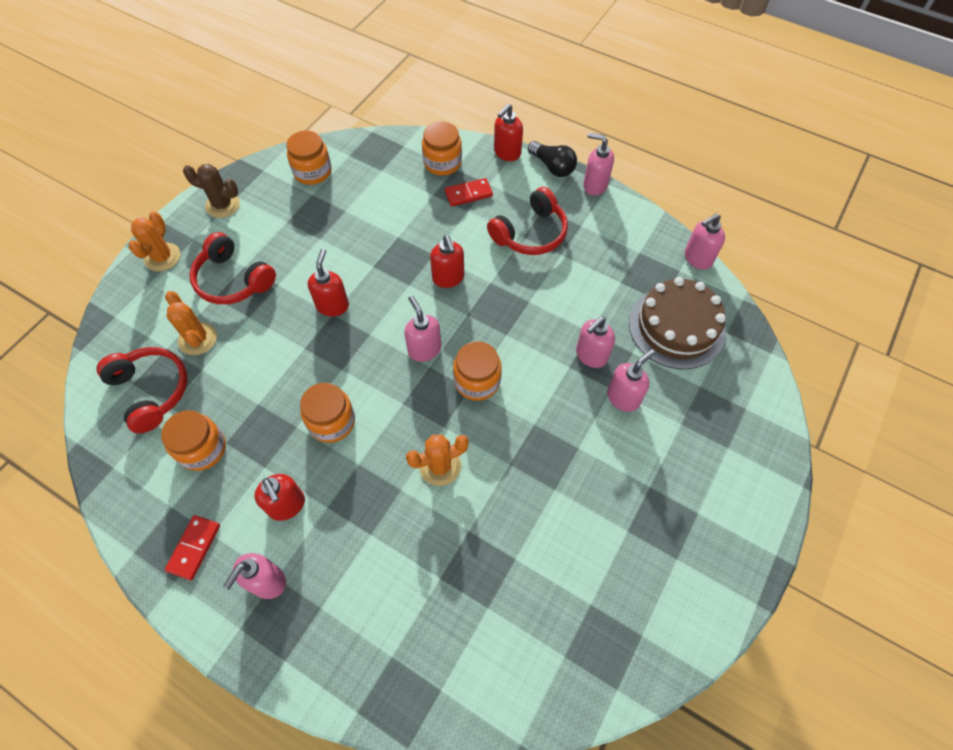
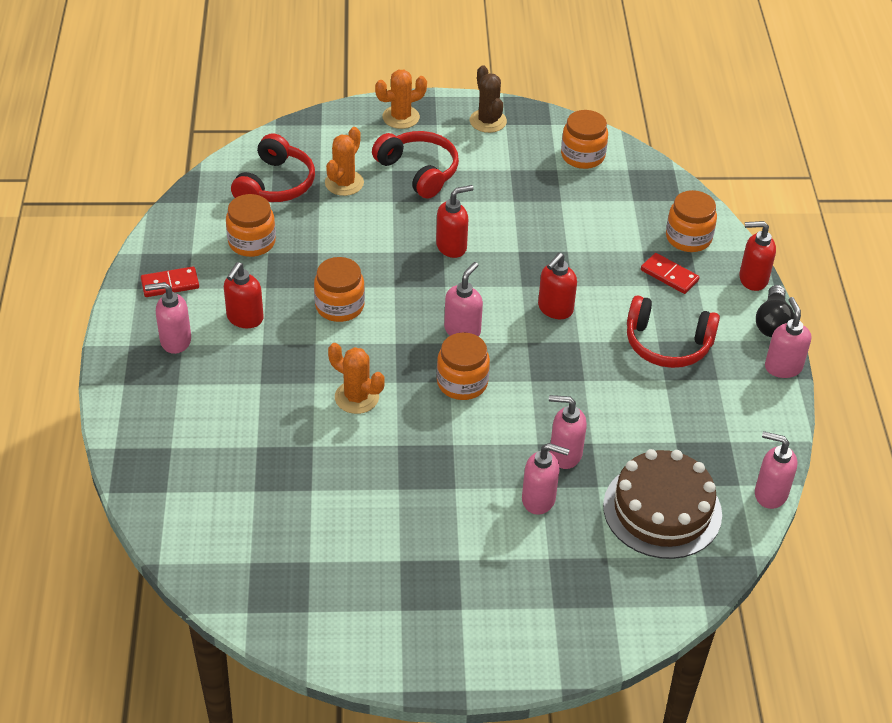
camera: 55 degrees right, 15 degrees down
red headphones [189,232,276,304] -> red headphones turned 135 degrees clockwise [372,131,459,199]

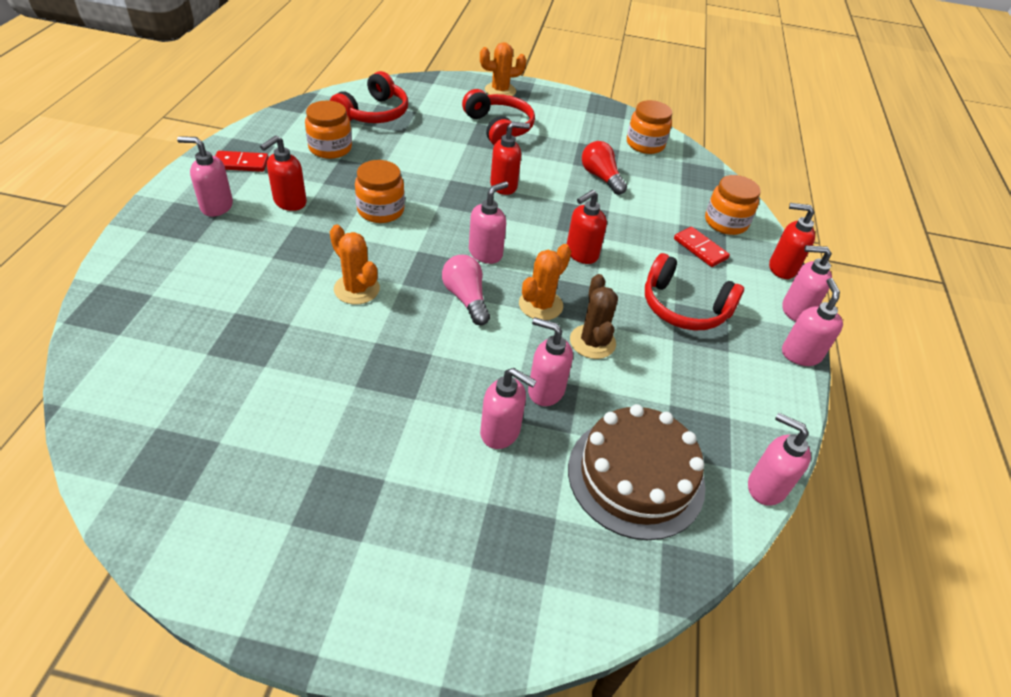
camera: 10 degrees right, 0 degrees up
orange cactus [325,127,364,196] -> orange cactus moved to [519,244,571,320]
orange jar [437,332,490,400] -> pink light bulb [442,255,490,325]
brown cactus [470,65,507,133] -> brown cactus moved to [570,274,618,359]
black light bulb [756,285,795,338] -> pink soap dispenser [782,245,832,322]
none -> red light bulb [582,141,627,195]

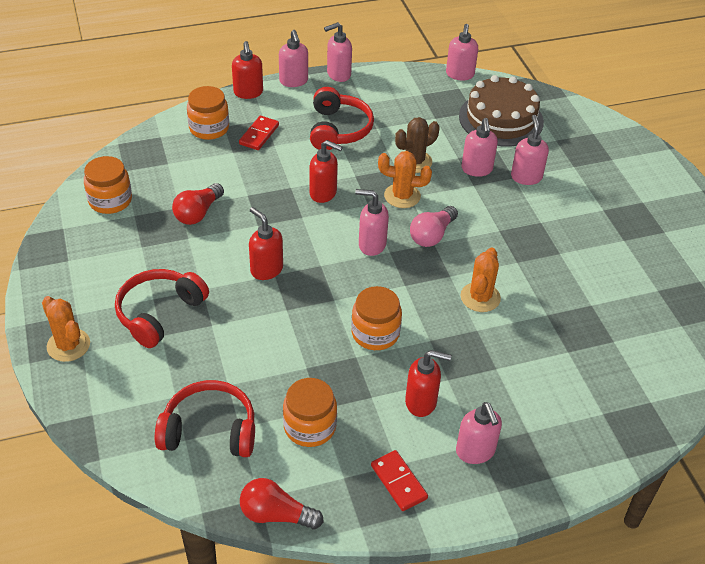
camera: 115 degrees left, 0 degrees up
none -> red light bulb [240,478,324,529]

